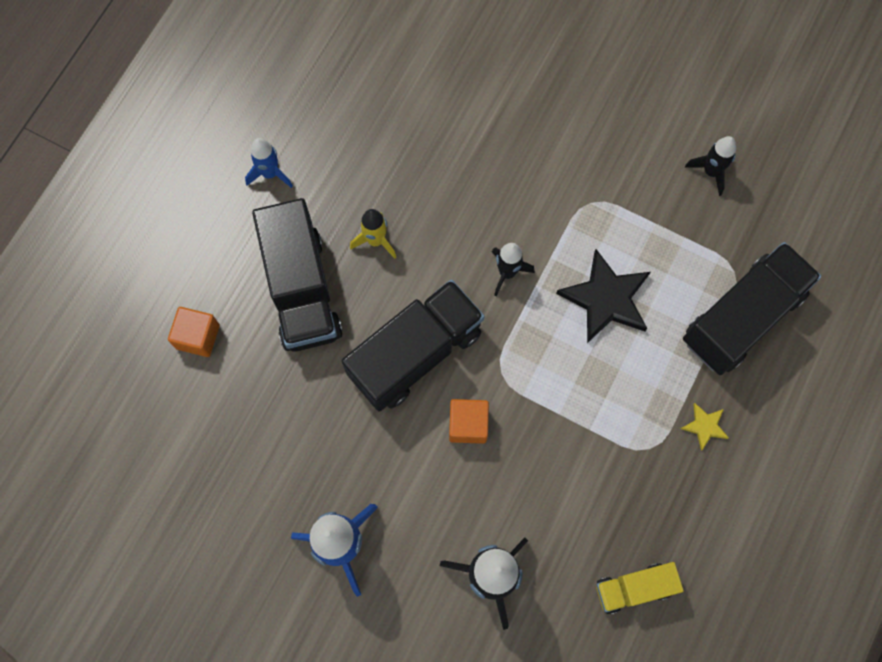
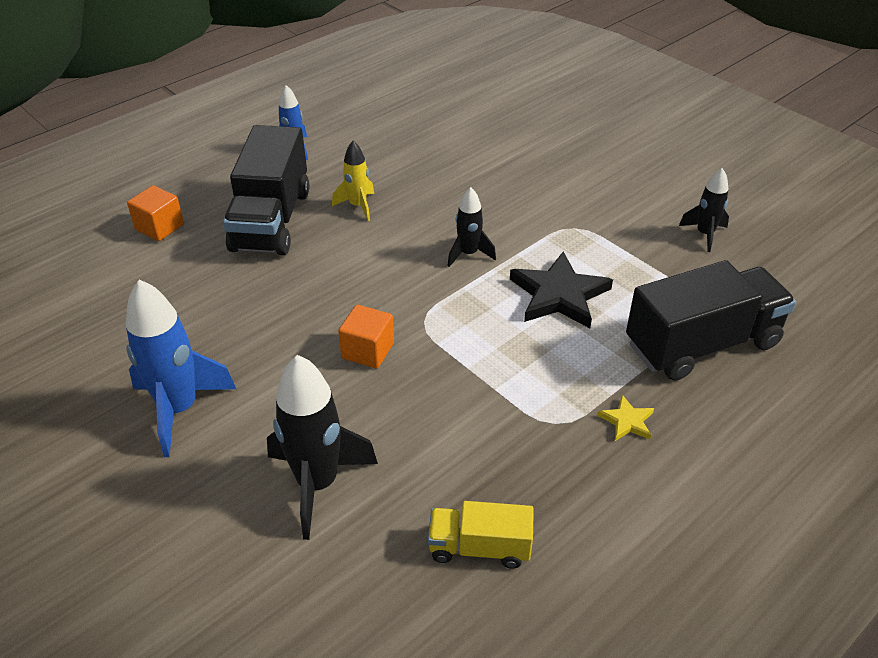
camera: 20 degrees right, 30 degrees down
black truck [342,280,484,411] -> none

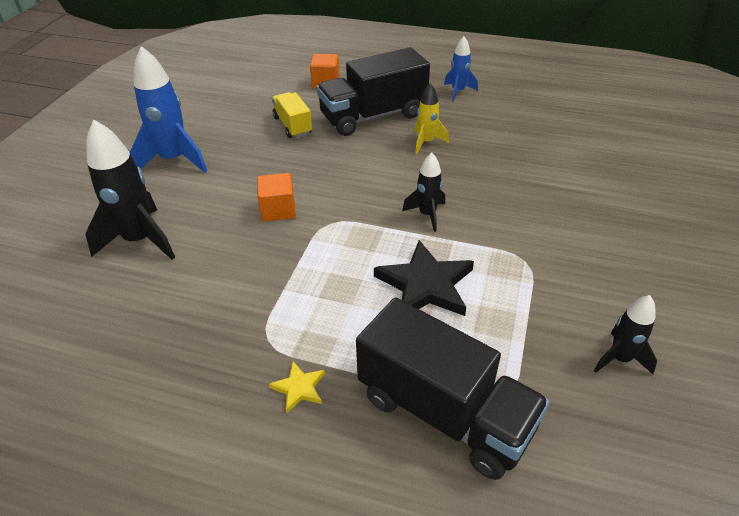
camera: 60 degrees right, 0 degrees up
yellow truck [428,501,534,569] -> yellow truck moved to [272,92,312,138]

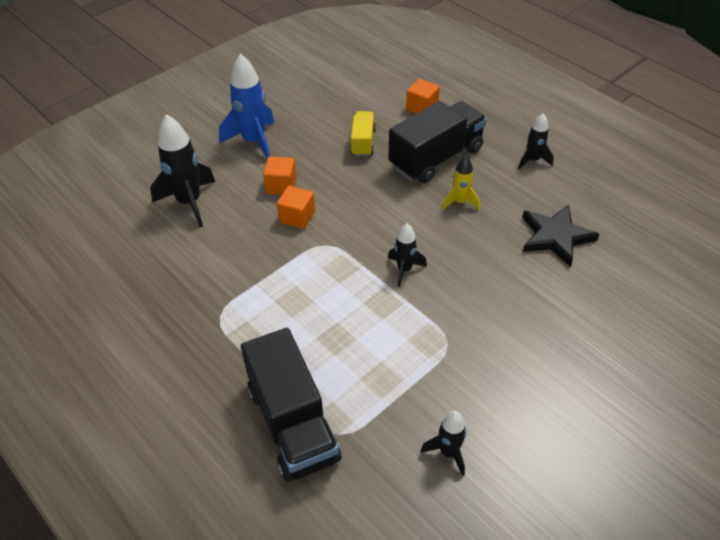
camera: 30 degrees right, 5 degrees up
yellow star [269,361,325,413] -> none
black truck [316,47,430,136] -> black truck turned 135 degrees clockwise [388,101,487,183]
black star [374,240,474,316] -> black star moved to [522,204,600,267]
blue rocket [444,36,478,102] -> black rocket [518,113,554,170]
none -> orange cube [263,156,297,195]

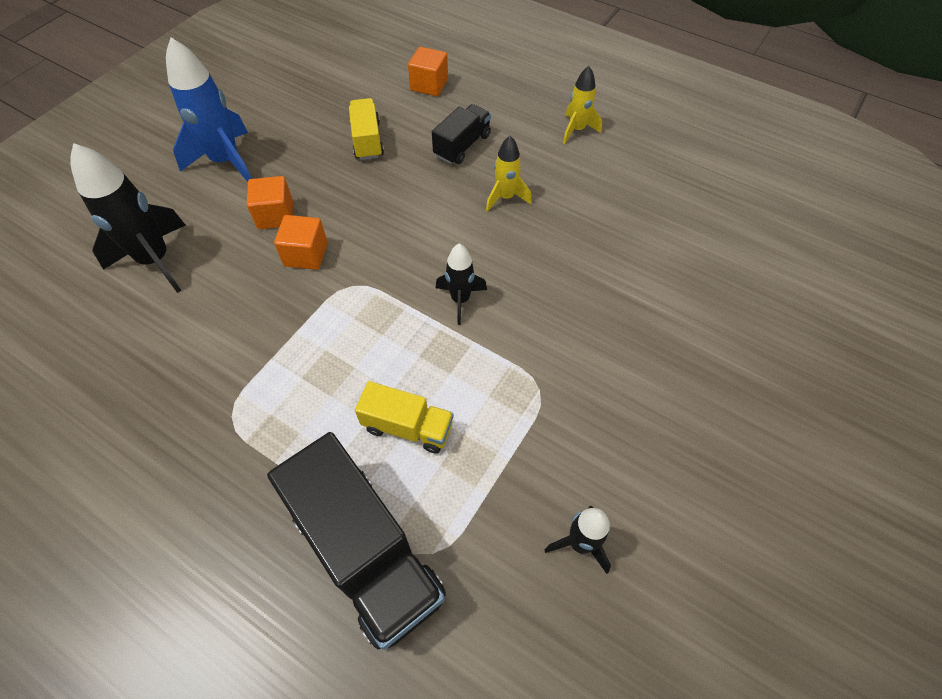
camera: 15 degrees left, 10 degrees up
black truck [388,101,487,183] -> black truck [432,104,491,164], size x0.54
black rocket [518,113,554,170] -> yellow rocket [563,66,602,144]
black star [522,204,600,267] -> none
none -> yellow truck [355,381,454,454]

